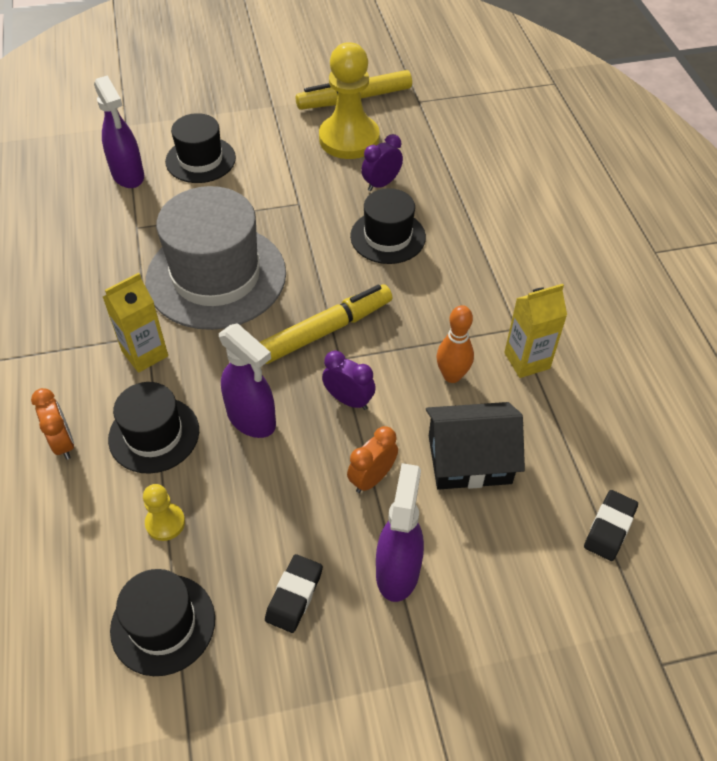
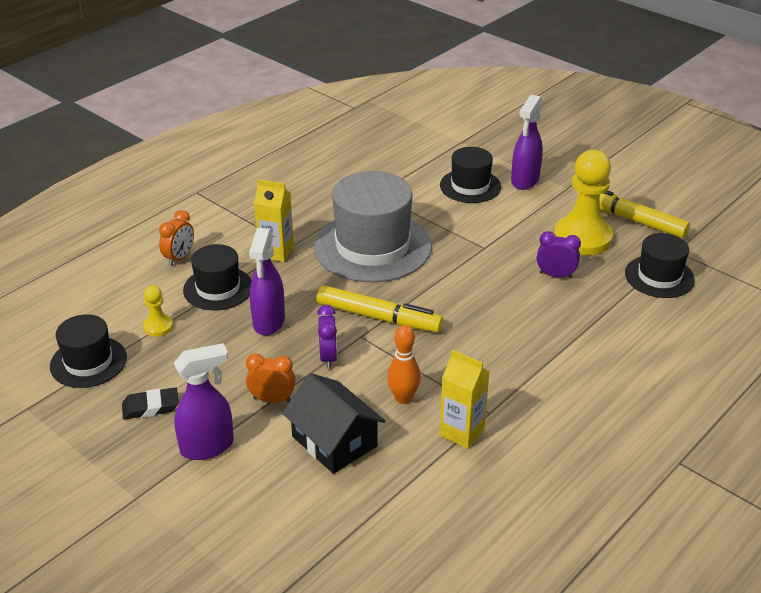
camera: 55 degrees right, 15 degrees down
purple spray bottle [94,75,144,188] -> purple spray bottle moved to [511,94,543,190]
black hat [350,188,426,264] -> black hat moved to [625,233,695,298]
black eraser [584,490,638,561] -> none

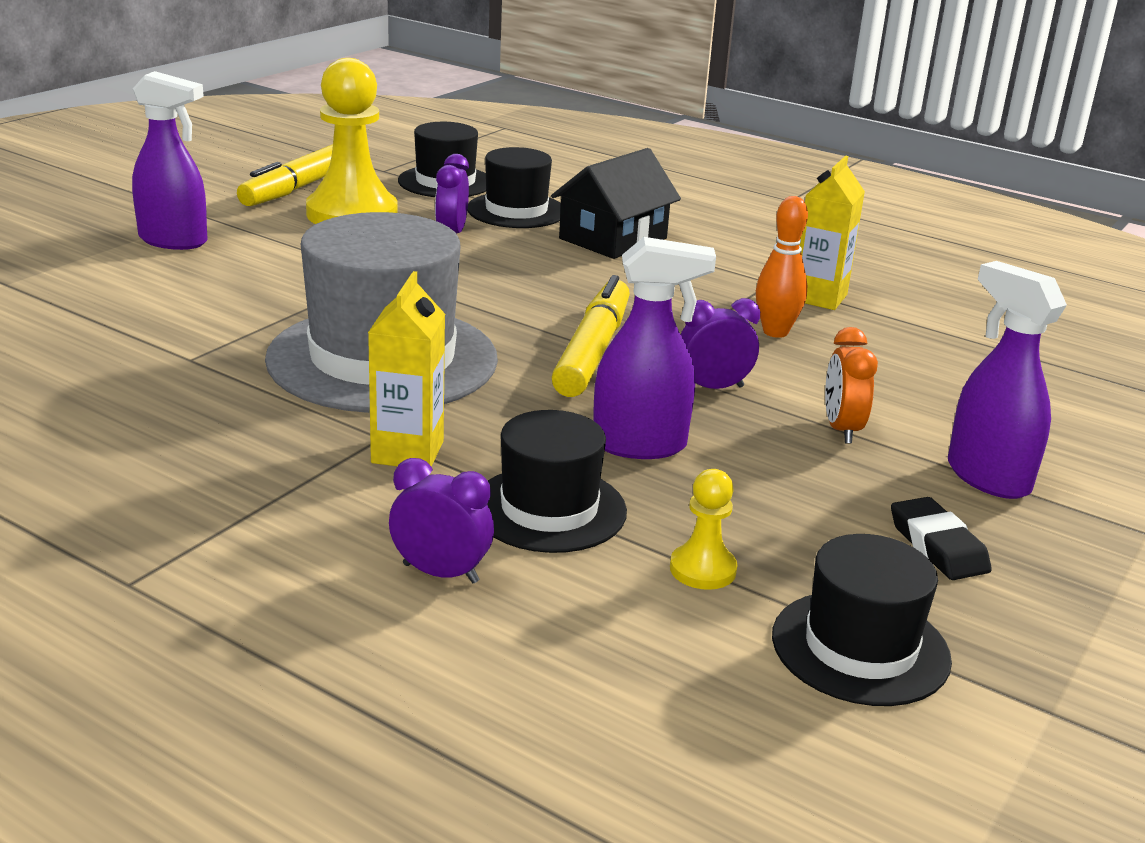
camera: 100 degrees left, 10 degrees down
orange clock [159,210,194,266] -> purple clock [389,458,494,583]
black house [282,373,385,474] -> black house moved to [551,148,681,259]
black hat [440,147,501,203] -> black hat moved to [467,147,561,228]

